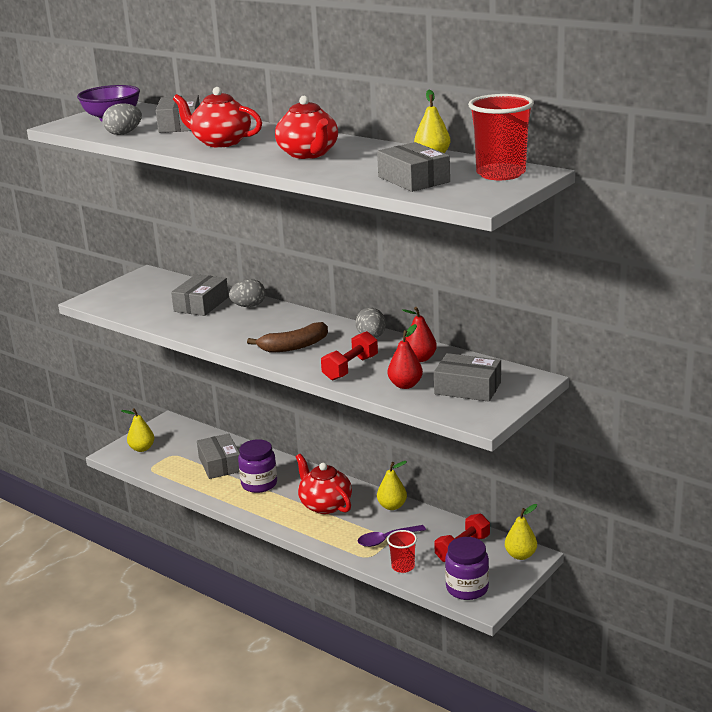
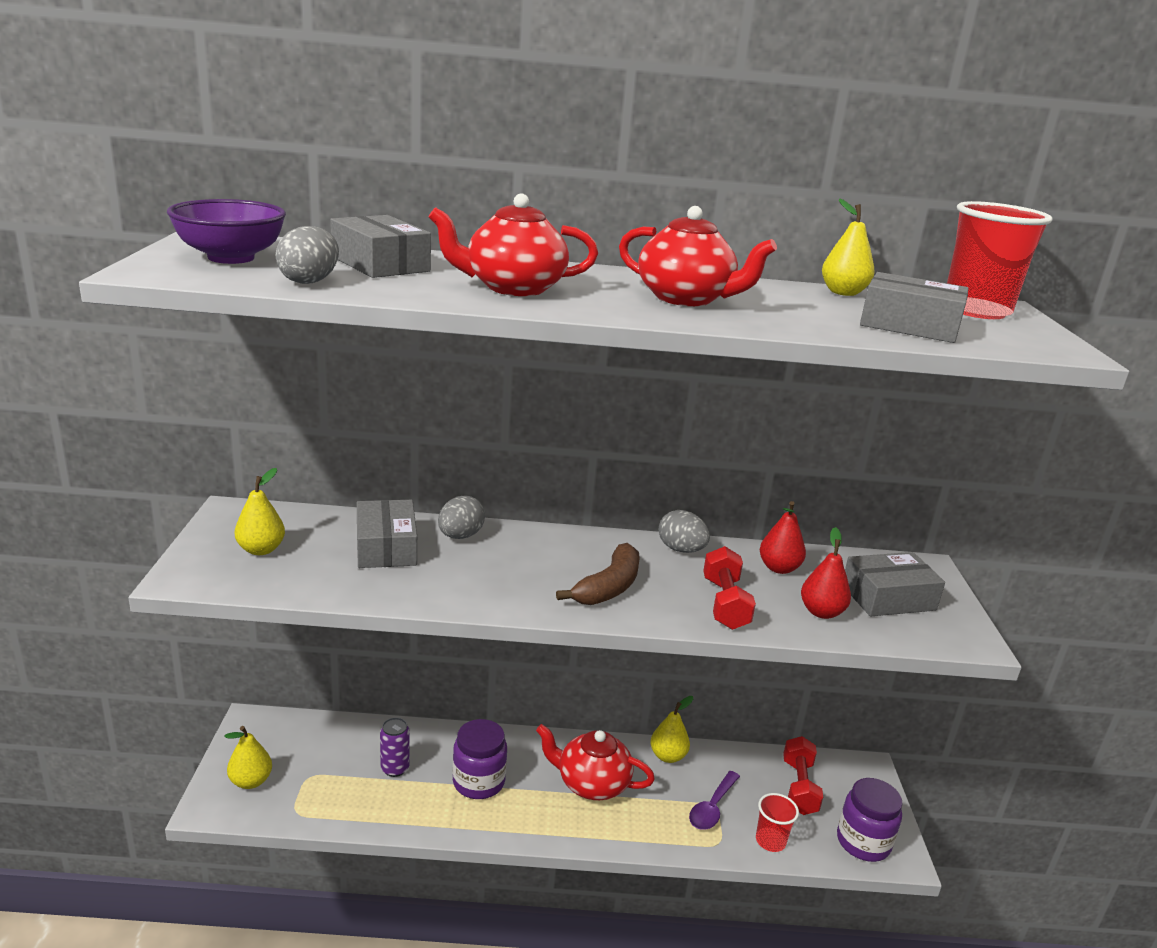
camera: 40 degrees left, 0 degrees up
grey box [197,433,240,479] -> purple can [380,717,410,777]
yellow pear [505,504,537,560] -> yellow pear moved to [235,468,285,555]

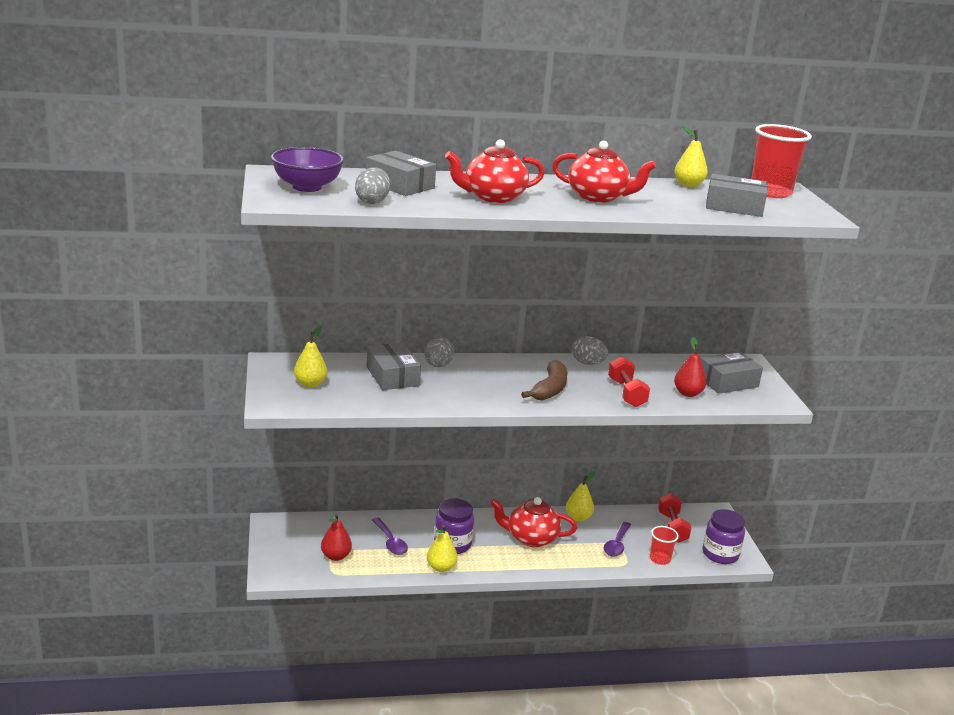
camera: 10 degrees left, 0 degrees up
yellow pear [225,726,272,789] -> yellow pear moved to [427,525,458,572]
purple can [380,717,410,777] -> purple spoon [372,518,408,555]
red pear [760,501,806,574] -> red pear moved to [321,513,352,561]

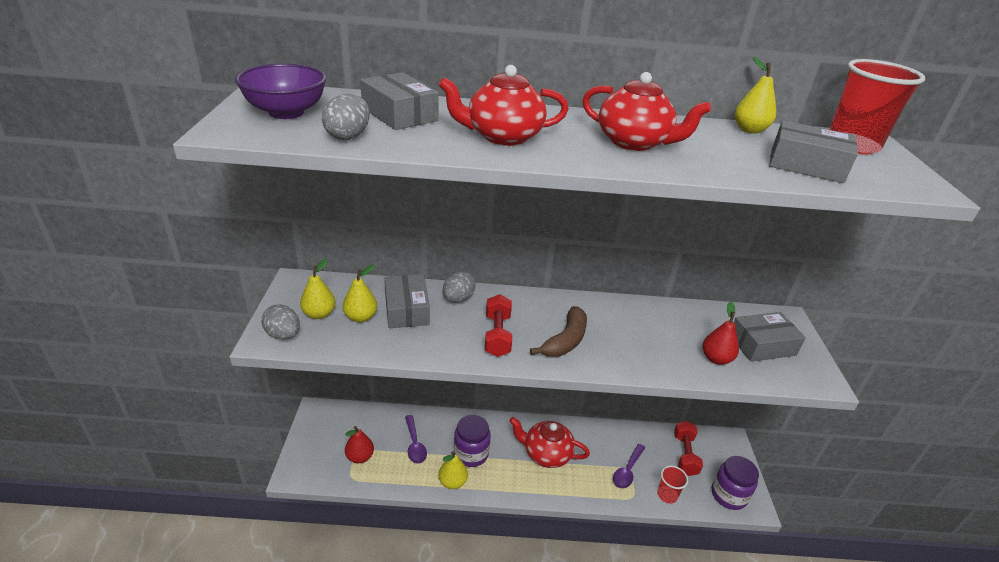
camera: 10 degrees right, 10 degrees up
yellow pear [566,471,595,521] -> yellow pear moved to [343,265,377,322]
grey egg [572,336,608,365] -> grey egg moved to [262,304,300,340]
red dumbbell [608,356,650,407] -> red dumbbell moved to [485,294,512,357]

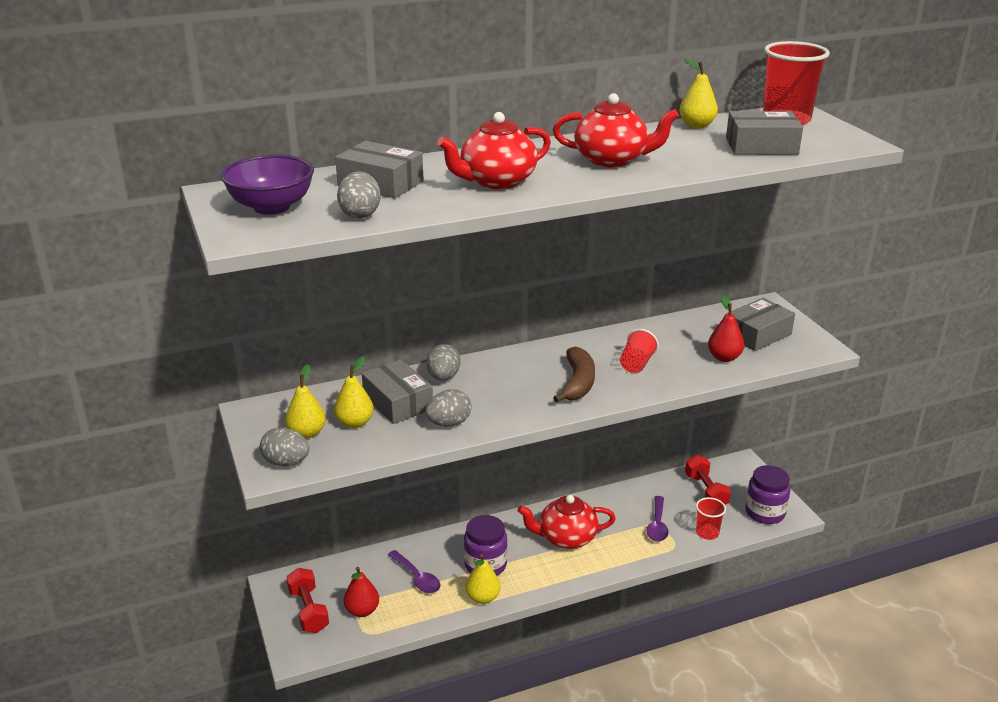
camera: 20 degrees left, 5 degrees down
red dumbbell [485,294,512,357] -> red dumbbell moved to [286,568,329,633]
none -> grey egg [425,389,472,427]
none -> red cup [620,329,659,373]

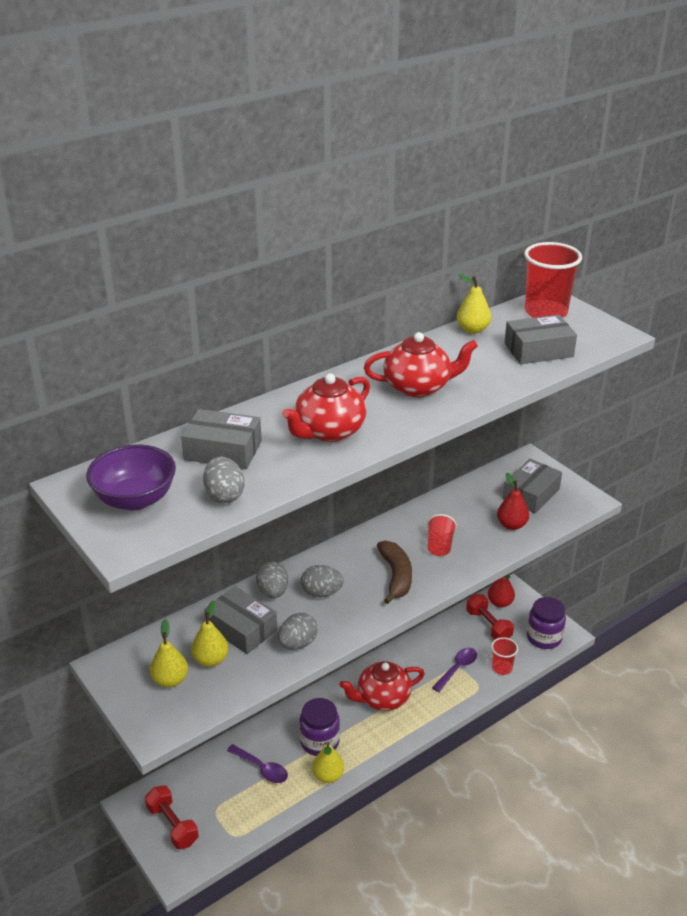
camera: 15 degrees left, 5 degrees up
grey egg [260,427,309,466] -> grey egg moved to [301,565,344,597]
red pear [344,567,379,617] -> red pear moved to [488,575,515,608]
purple spoon [646,496,669,542] -> purple spoon turned 135 degrees counterclockwise [432,648,477,692]

